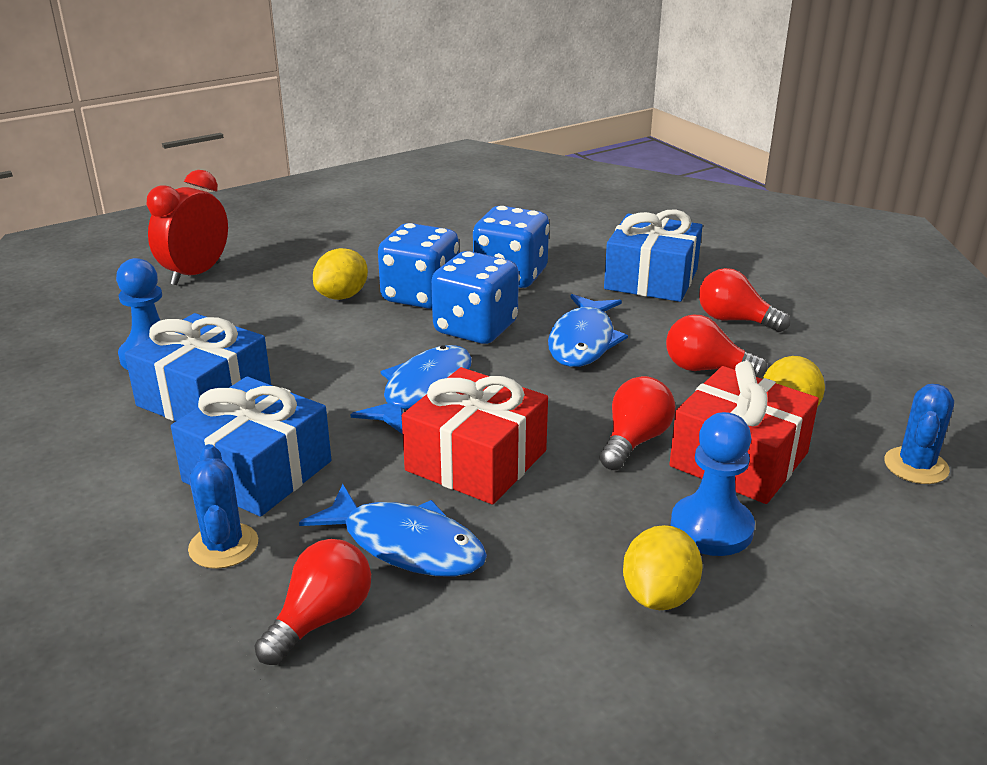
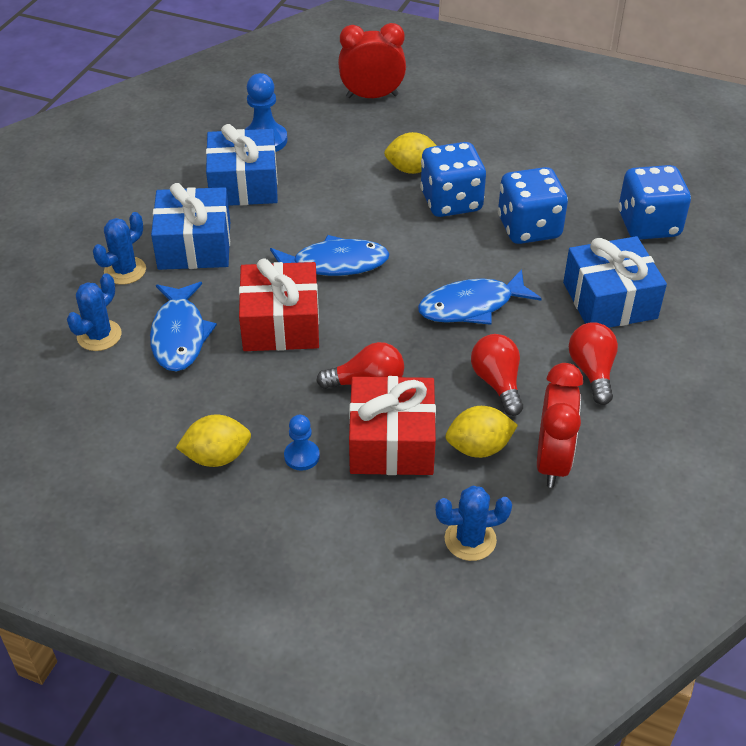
camera: 55 degrees right, 15 degrees up
red light bulb [255,539,371,665] -> blue cactus [67,273,122,351]
blue dice [431,251,519,344] -> blue dice moved to [618,165,691,240]
blue pawn [671,412,755,556] -> blue pawn [284,415,320,471], size x0.60
none -> red clock [537,363,583,488]

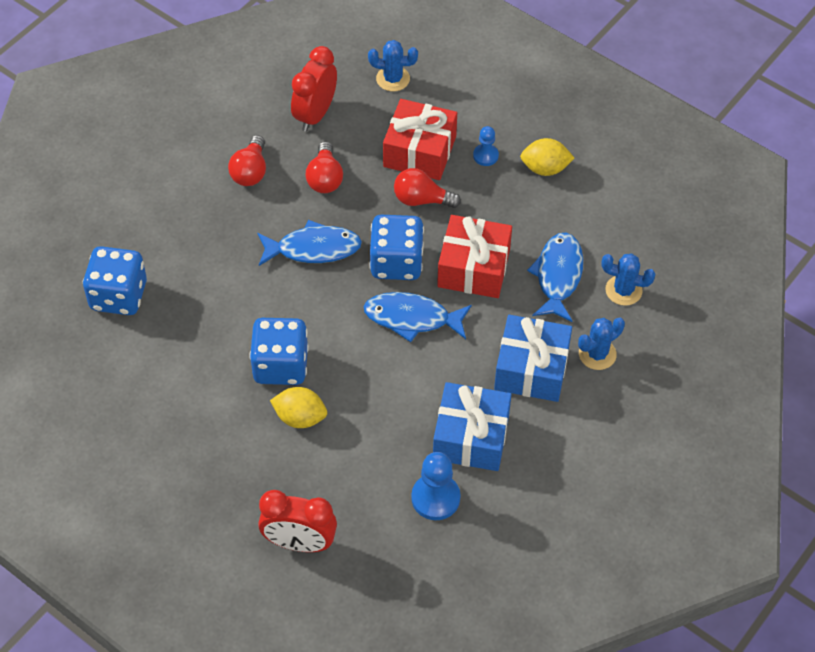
camera: 165 degrees left, 10 degrees up
blue cactus [67,273,122,351] -> blue cactus turned 60 degrees clockwise [601,253,655,306]
yellow lemon [446,406,518,458] -> none
blue dice [498,167,568,244] -> blue dice moved to [369,215,424,280]
blue gift [563,236,667,328] -> none

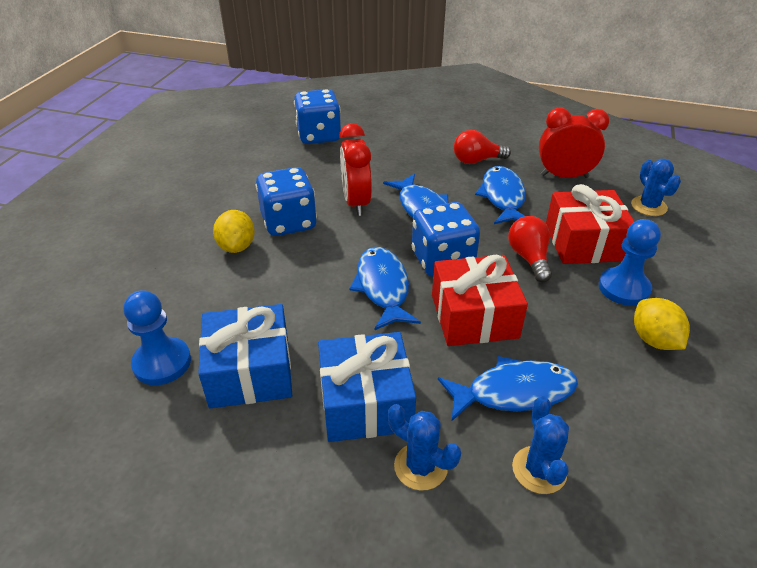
camera: 70 degrees right, 15 degrees down
red clock [258,490,337,552] -> red clock moved to [339,123,372,216]
red light bulb [306,141,343,193] -> blue fish [475,166,526,224]
blue pawn [473,126,499,166] -> blue pawn [599,219,661,306], size x1.68

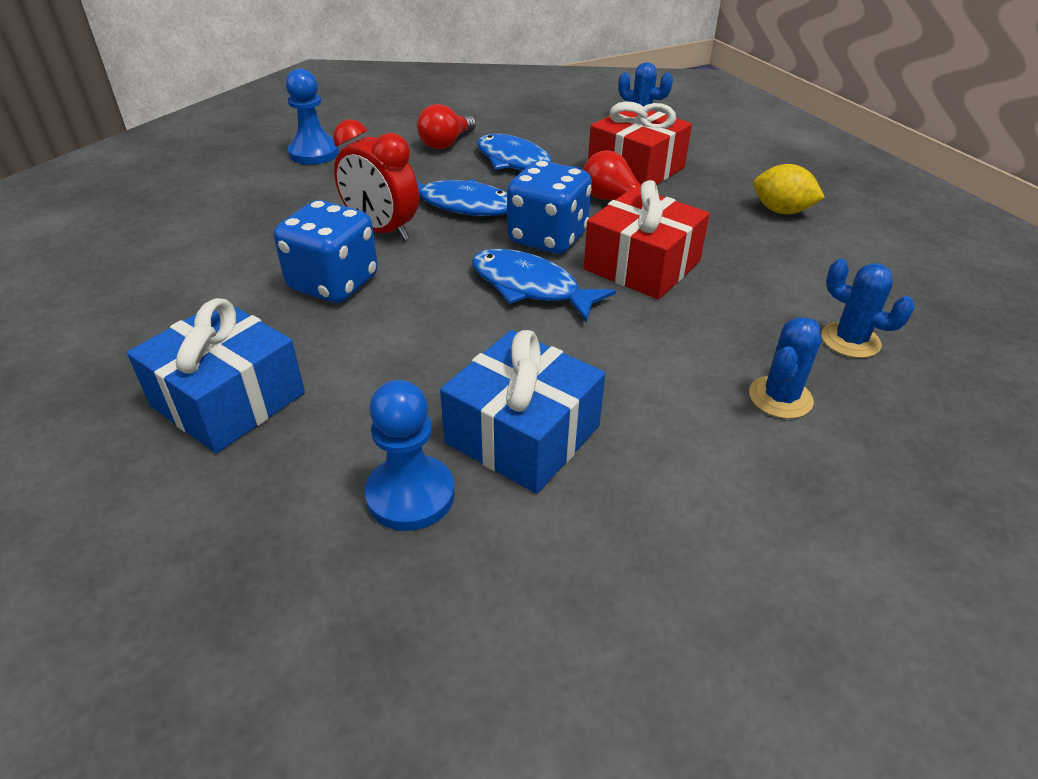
camera: 45 degrees left, 0 degrees up
yellow lemon [213,210,255,253] -> none
blue dice [294,89,341,144] -> none
blue gift [318,332,416,442] -> blue gift moved to [127,298,305,453]
blue cactus [388,404,461,491] -> blue cactus turned 45 degrees counterclockwise [749,317,821,419]
blue fish [438,356,578,422] -> none
red clock [539,107,609,178] -> none
blue pawn [599,219,661,306] -> blue pawn moved to [286,69,339,165]

